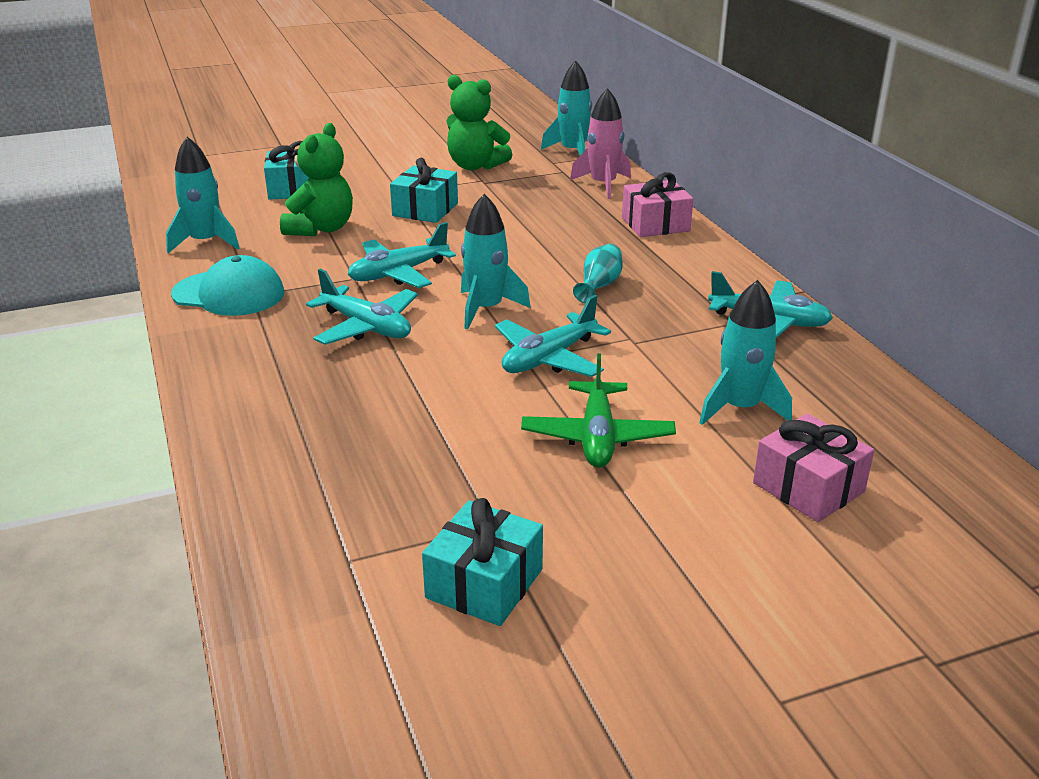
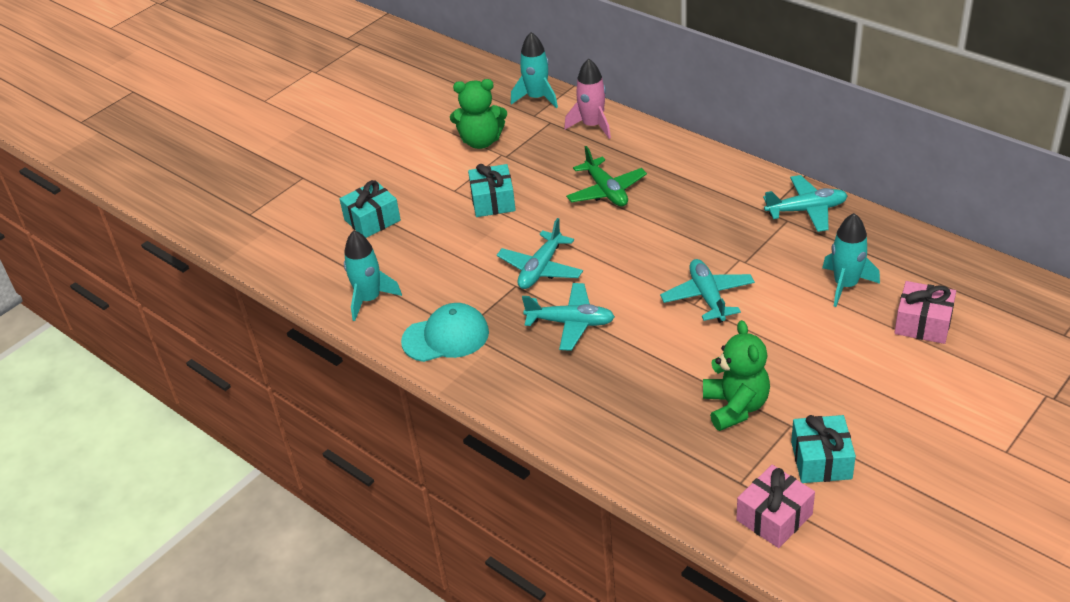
camera: 25 degrees left, 10 degrees up
green teddy bear [280,123,353,236] -> green teddy bear moved to [703,320,770,431]
turquoise rocket [461,194,531,329] -> none
turquoise plane [495,295,611,377] -> turquoise plane turned 150 degrees clockwise [660,259,755,323]
green plane [521,354,676,468] -> green plane moved to [566,146,647,207]
turquoise vase [573,244,623,303] -> none
pink gift [622,172,693,237] -> pink gift moved to [736,465,815,548]

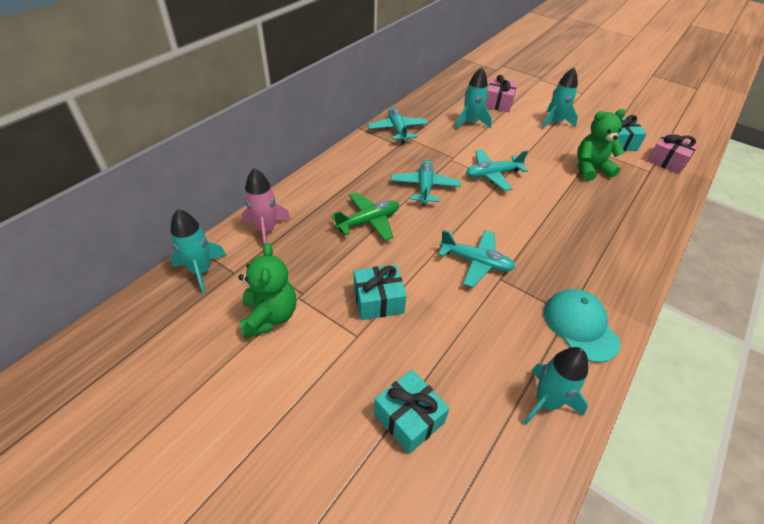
camera: 100 degrees left, 5 degrees up
turquoise plane [522,283,615,351] -> turquoise plane moved to [391,160,461,206]
none -> turquoise rocket [541,68,578,129]

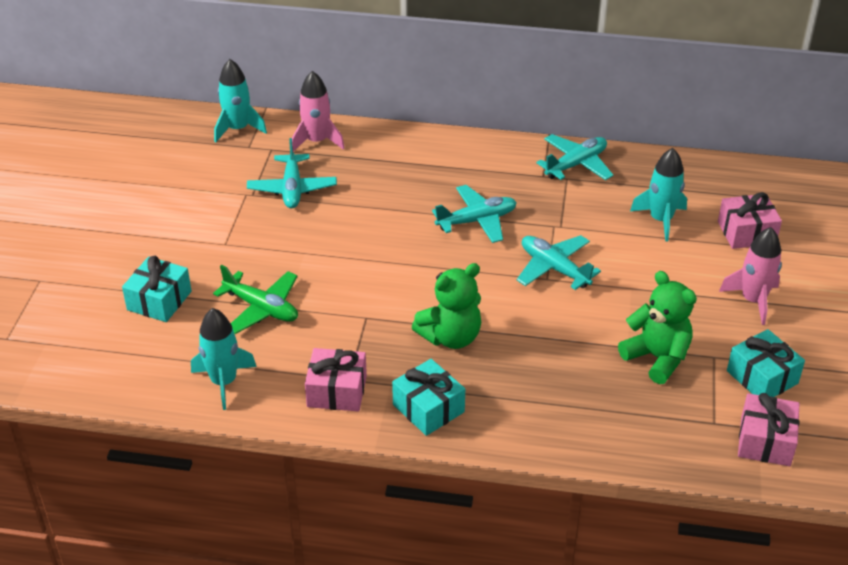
camera: 65 degrees right, 5 degrees down
green teddy bear [238,243,296,338] -> green teddy bear moved to [412,263,481,349]
green plane [331,192,399,241] -> green plane moved to [213,265,298,334]
turquoise gift [354,264,407,320] -> turquoise gift moved to [392,359,465,436]
turquoise plane [438,230,516,287] -> turquoise plane moved to [247,138,337,209]
turquoise rocket [541,68,578,129] -> pink rocket [719,227,782,325]
turquoise cap [544,289,620,363] -> pink gift [305,348,367,412]

